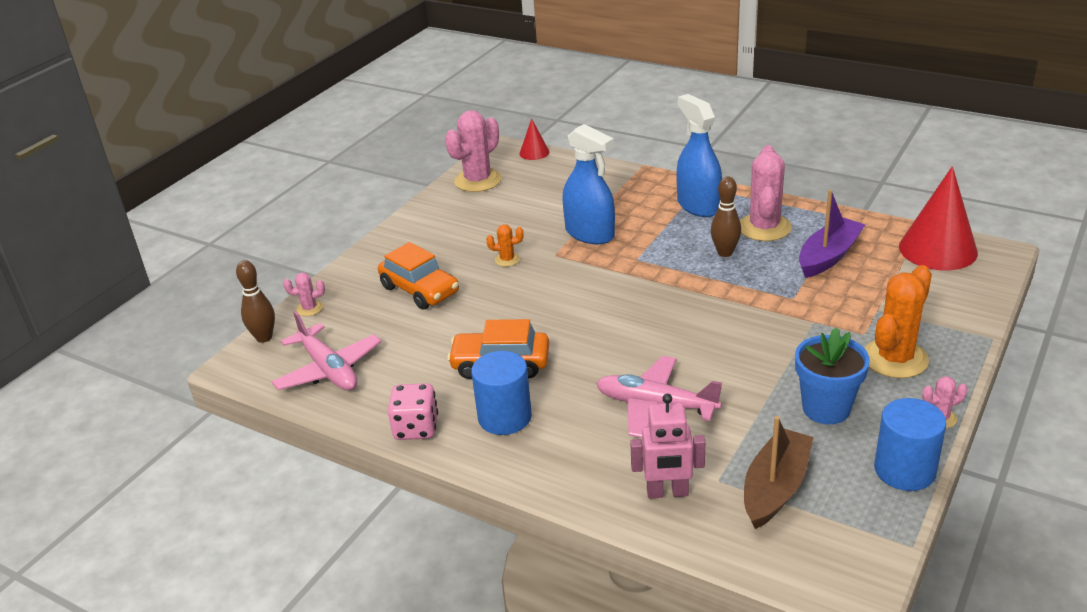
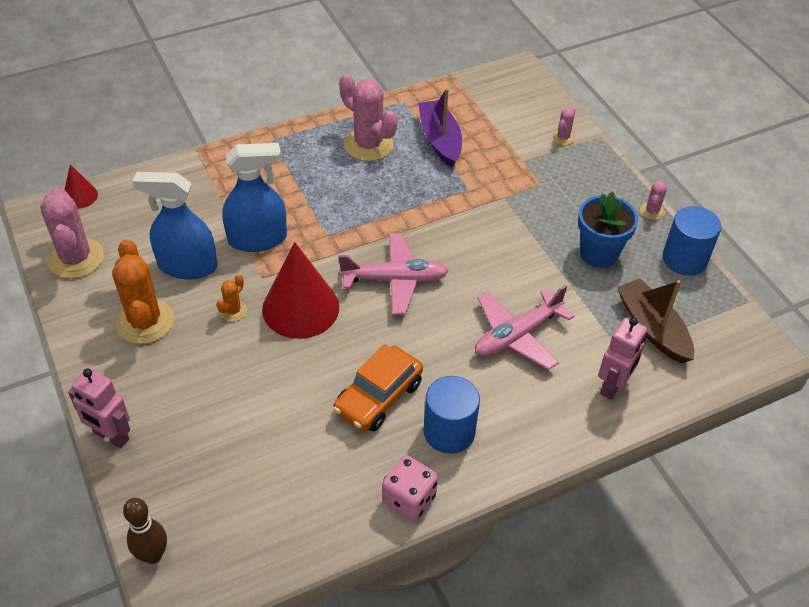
camera: 60 degrees left, 15 degrees up
pink plane [272,311,381,391] -> pink plane moved to [338,233,448,315]
pink cactus [283,273,325,316] -> pink cactus moved to [552,107,575,145]
orange car [378,242,459,310] -> none
blue spray bottle [677,94,722,217] -> blue spray bottle moved to [132,172,217,280]
brown bowling pin [711,176,741,257] -> none
orange cactus [864,265,932,378] -> orange cactus moved to [112,239,174,344]
red cone [899,166,978,270] -> red cone moved to [262,242,339,339]
none -> pink robot [68,368,130,448]

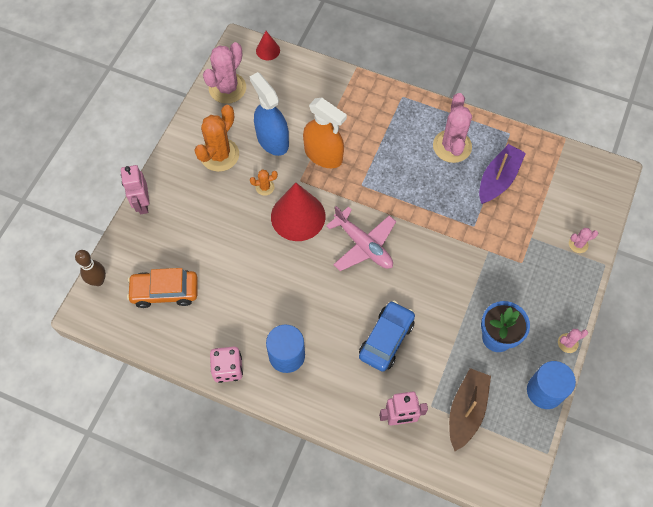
camera: 50 degrees right, 15 degrees up
blue spray bottle [222,143,287,252] -> orange spray bottle [303,98,347,168]
orange car [333,344,423,431] -> orange car moved to [127,268,198,308]
pink plane [475,285,574,370] -> blue car [359,301,415,372]

